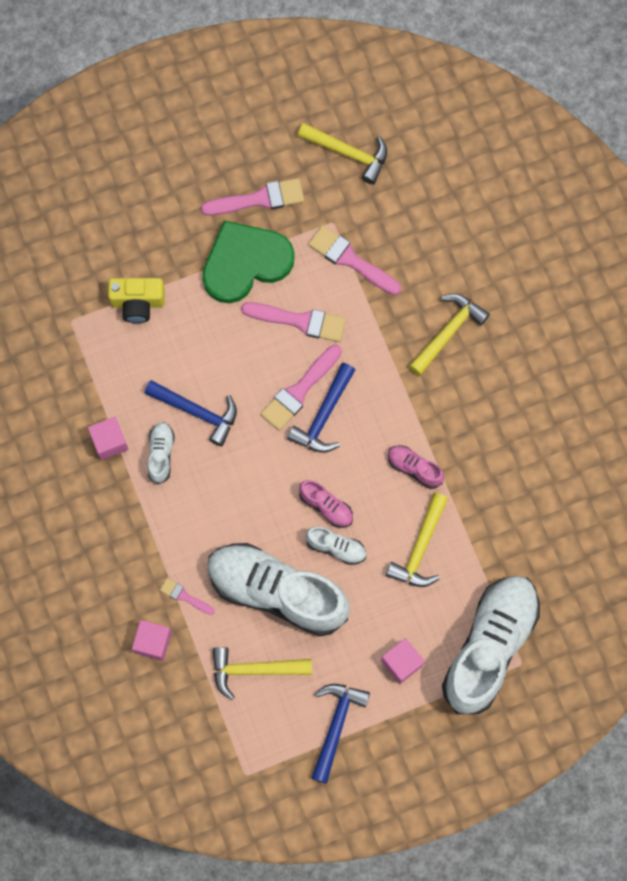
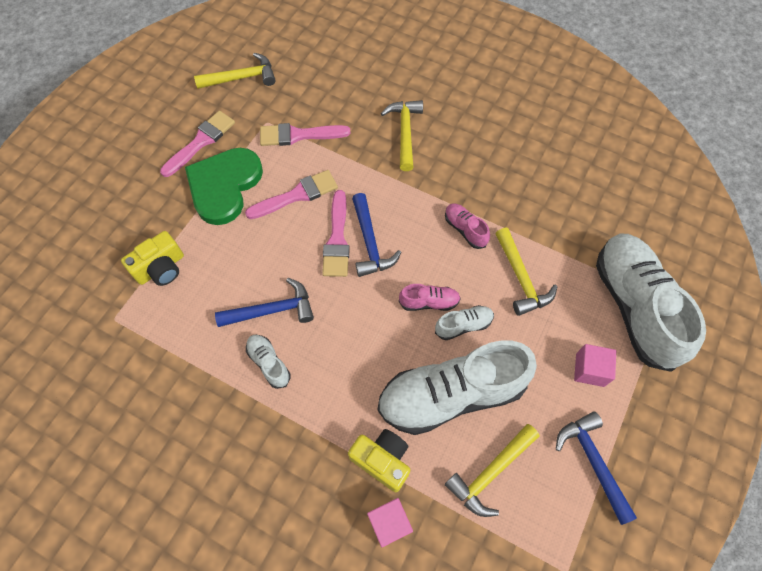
camera: 40 degrees left, 10 degrees down
pink cube [88,417,128,460] -> none
pink brush [160,578,215,615] -> yellow camera [348,429,410,492]
pink shoe [388,445,444,489] -> pink shoe turned 60 degrees clockwise [445,203,490,249]

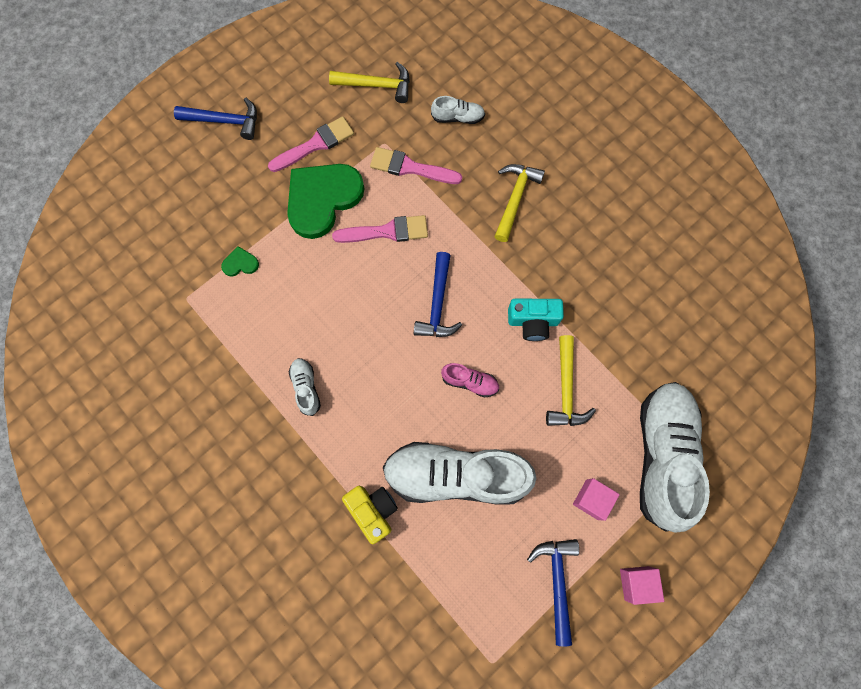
camera: 20 degrees right, 10 degrees up
yellow camera [121,231,184,286] -> green heart [221,246,259,277]
blue hammer [215,278,314,327] -> blue hammer moved to [174,97,257,140]
pink brush [322,190,350,277] -> none
pink cube [367,498,413,547] -> pink cube moved to [620,566,664,605]
white shoe [435,305,494,340] -> white shoe moved to [431,96,485,124]
yellow hammer [444,424,539,517] -> none
pink shoe [445,203,490,249] -> turquoise camera [508,299,564,341]

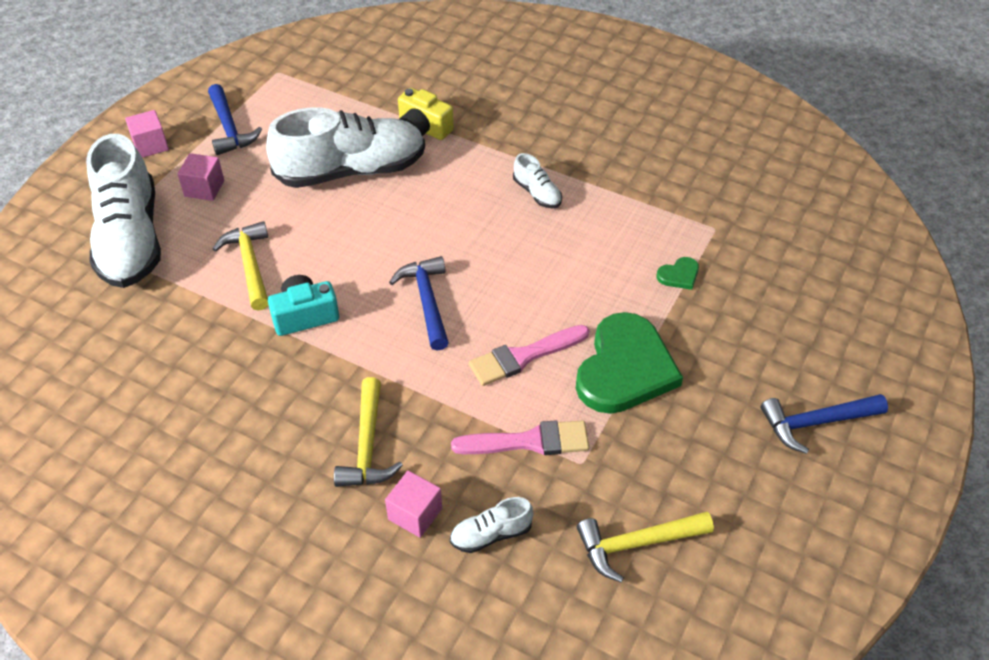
camera: 160 degrees right, 25 degrees down
pink brush [268,116,354,172] -> none
pink shoe [441,363,499,398] -> none
none -> pink cube [385,471,442,538]

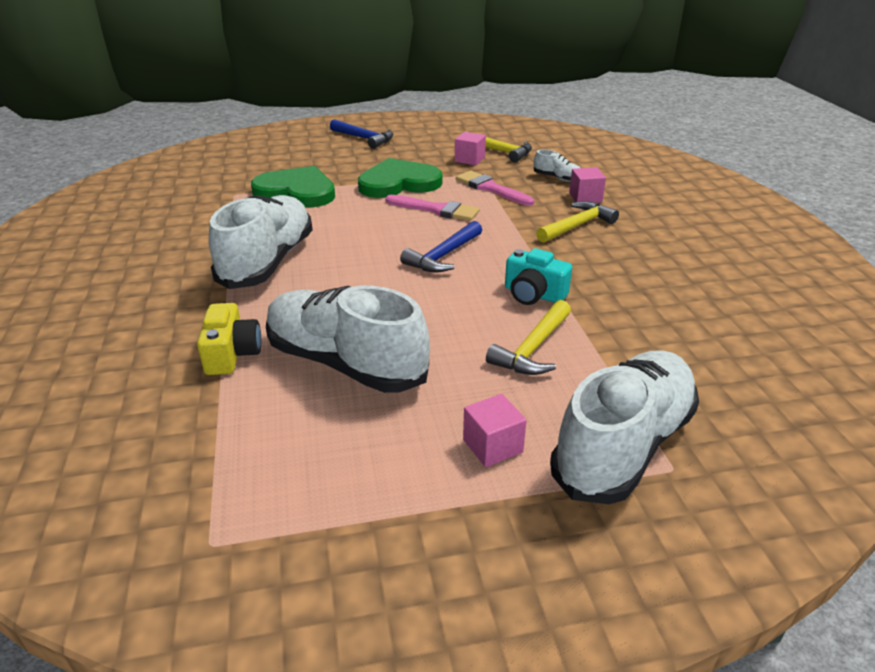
camera: 130 degrees left, 15 degrees down
pink cube [125,110,169,158] -> pink cube moved to [455,132,486,165]
blue hammer [208,84,262,155] -> none
white shoe [513,153,562,209] -> white shoe [209,195,313,289], size x2.35
green heart [656,257,699,290] -> green heart [251,166,335,208], size x2.45

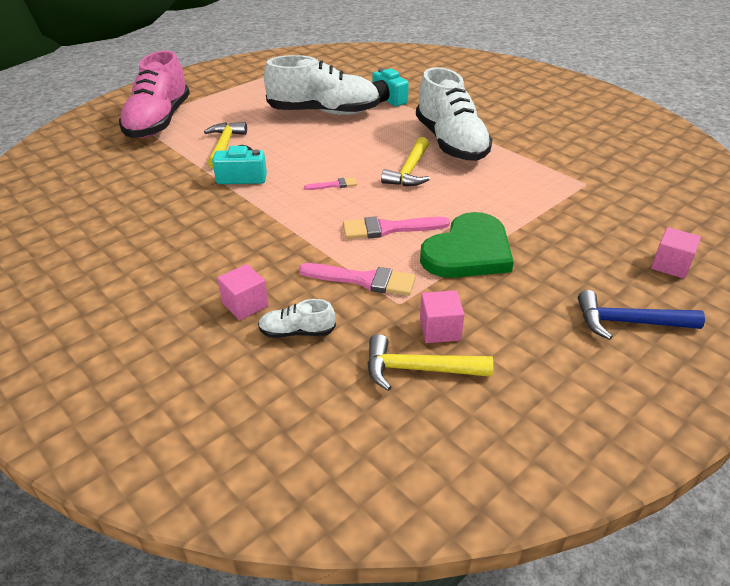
camera: 150 degrees right, 5 degrees up
yellow camera [197,303,261,375] -> turquoise camera [372,68,409,107]
green heart [251,166,335,208] -> none
blue hammer [400,221,482,272] -> pink brush [304,177,357,190]
pink cube [463,394,527,467] -> pink cube moved to [651,227,701,279]
yellow hammer [536,201,619,243] -> yellow hammer moved to [381,137,430,186]
white shoe [550,350,699,504] -> pink shoe [119,51,190,138]

